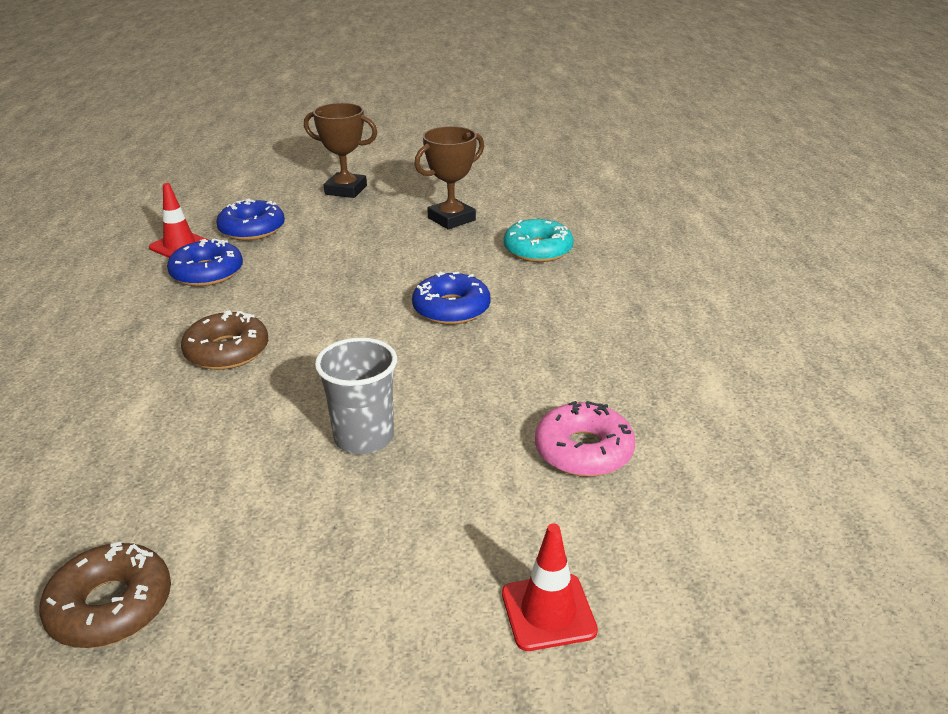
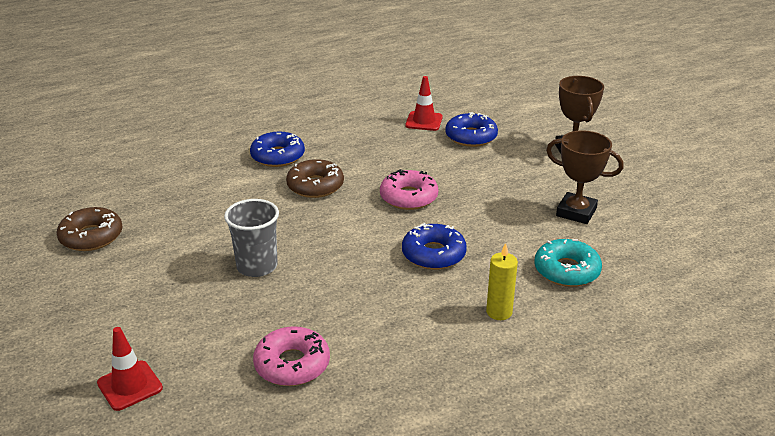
camera: 65 degrees right, 0 degrees up
blue donut [167,239,243,286] -> blue donut moved to [250,132,305,167]
none -> pink donut [380,169,438,210]
none -> yellow candle [486,243,518,320]

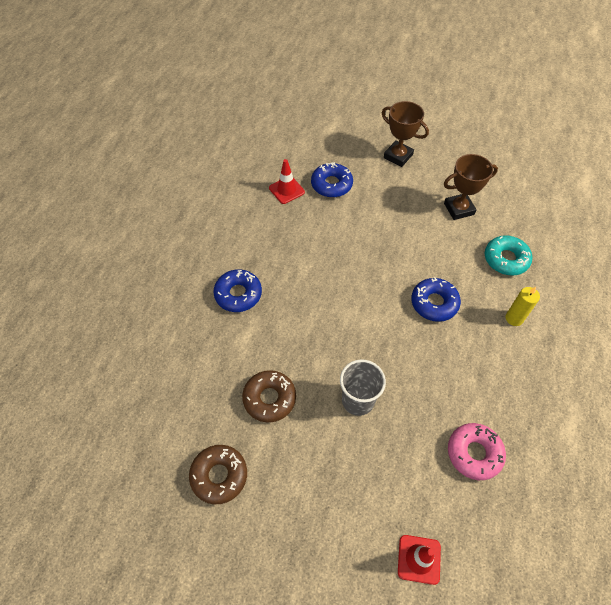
camera: 45 degrees left, 25 degrees up
brown donut [286,159,344,198] -> brown donut moved to [242,370,296,422]
pink donut [380,169,438,210] -> none

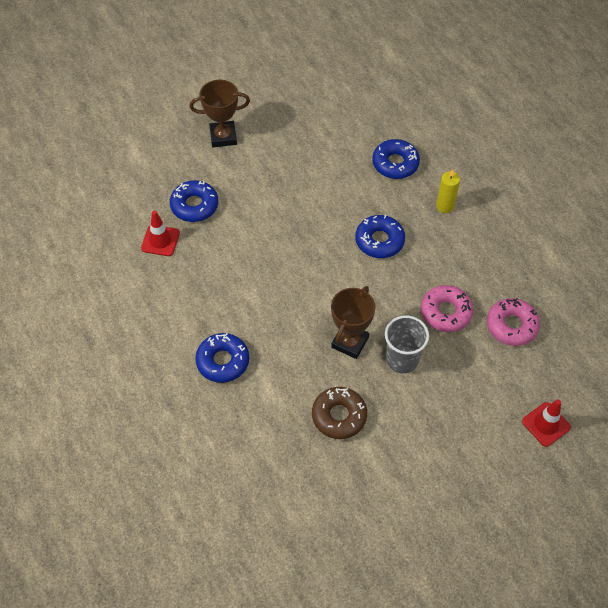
camera: 45 degrees left, 0 degrees up
brown donut [189,445,247,504] -> none
brown trophy [444,154,498,220] -> brown trophy moved to [331,286,375,359]
turquoise donut [485,235,532,276] -> blue donut [372,139,420,179]
none -> pink donut [421,285,474,332]

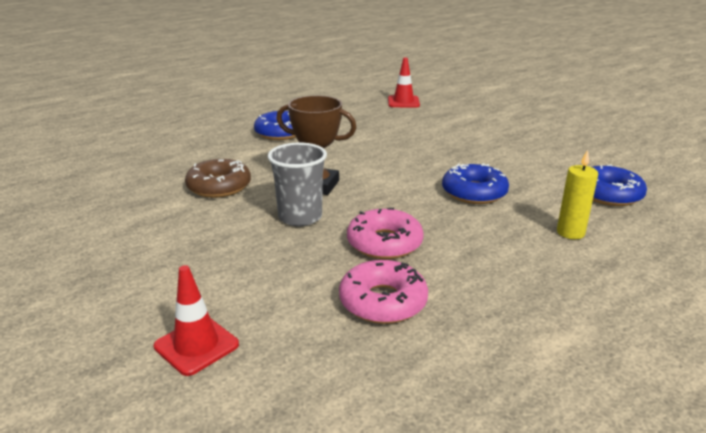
camera: 80 degrees right, 30 degrees down
blue donut [170,180,218,222] -> none
brown trophy [189,80,250,147] -> none

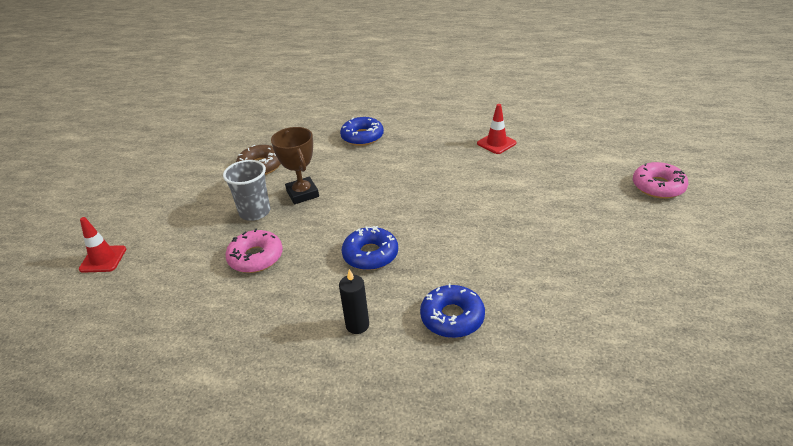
camera: 50 degrees right, 10 degrees up
pink donut [339,260,428,324] -> pink donut moved to [633,162,688,199]
yellow candle [557,150,598,239] -> black candle [339,269,369,334]

